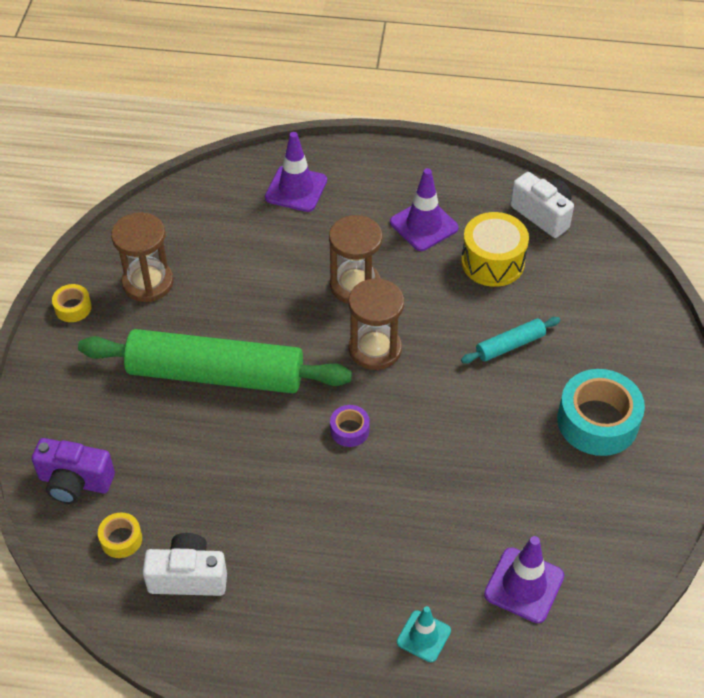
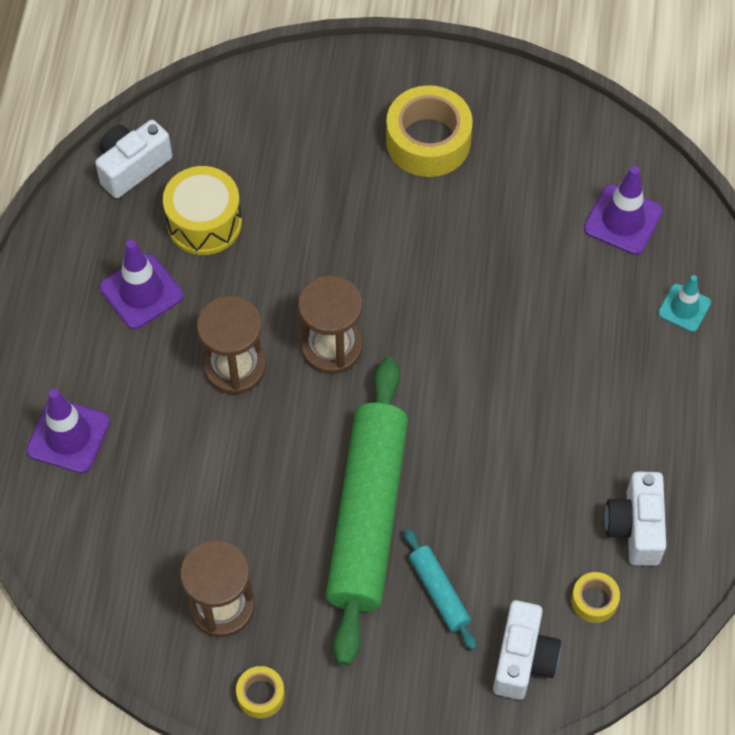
camera: 90 degrees left, 10 degrees up
purple camera [32,438,115,504] -> white camera [493,600,561,700]
purple tape [330,405,370,447] -> none
turquoise rolling pin [461,317,560,364] -> turquoise rolling pin moved to [404,528,477,650]
turquoise tape [557,369,645,456] -> yellow tape [386,85,473,177]

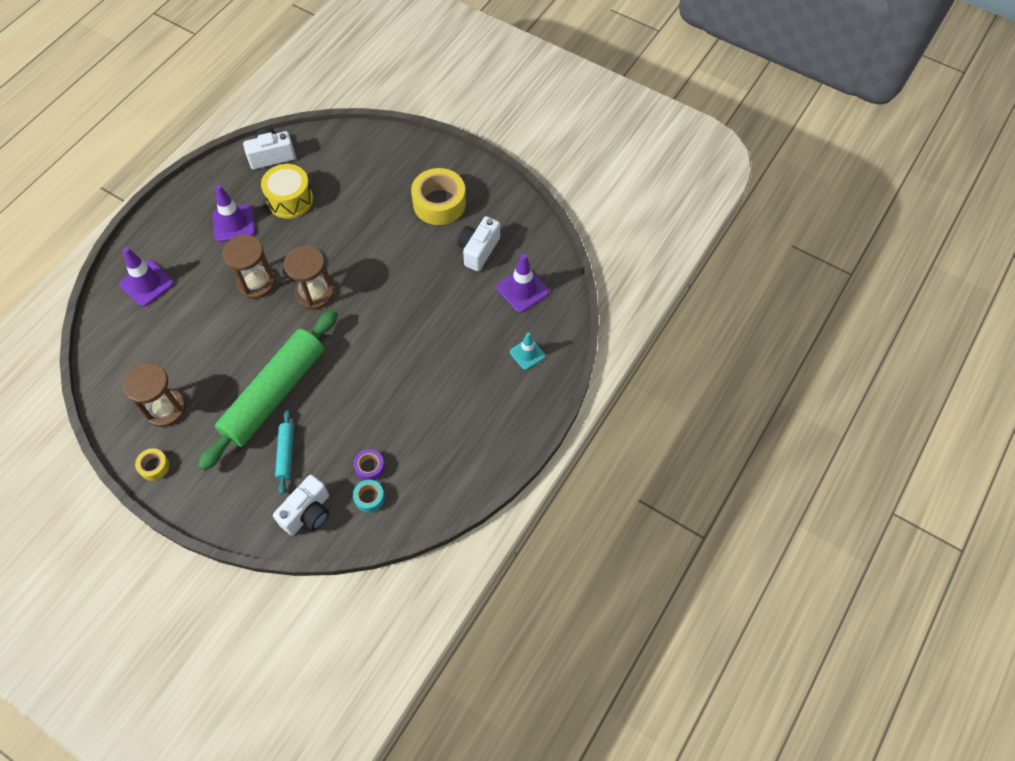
camera: 25 degrees right, 0 degrees up
yellow tape [571,572,620,623] -> turquoise tape [353,480,385,513]
white camera [604,471,666,566] -> white camera moved to [458,216,500,271]
none -> purple tape [354,449,385,481]

